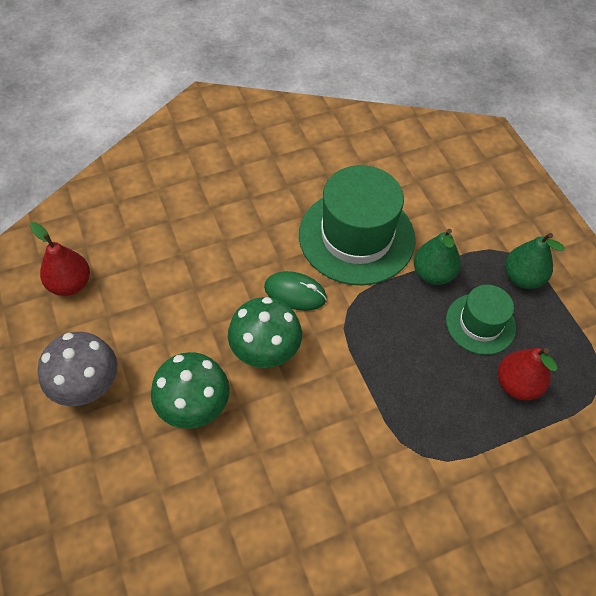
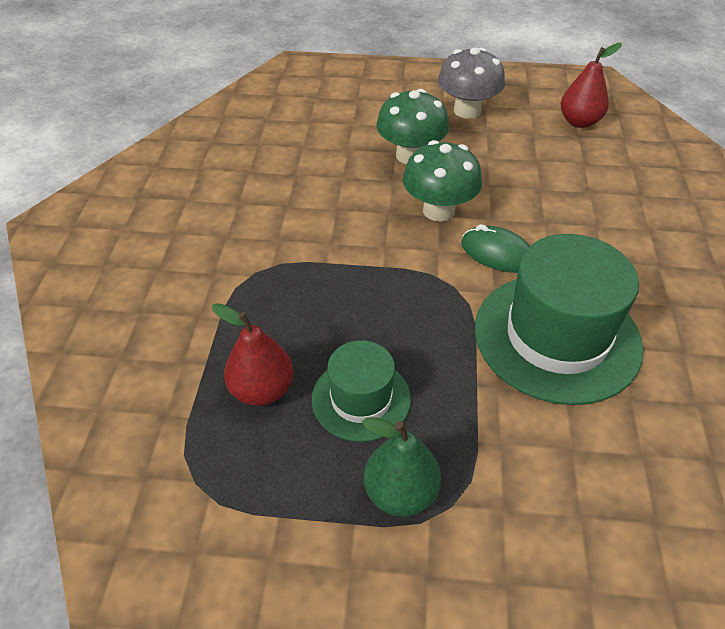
camera: 120 degrees right, 10 degrees down
green mouse [264,271,327,311] -> green mouse turned 75 degrees clockwise [461,224,530,273]
green pear [414,229,461,285] -> none

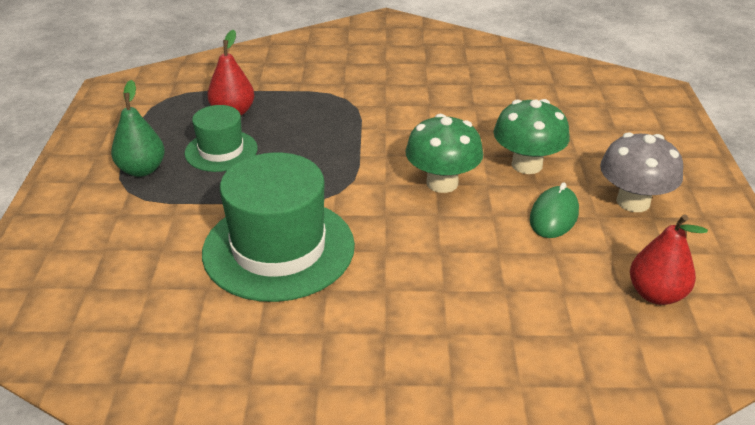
camera: 85 degrees right, 10 degrees down
green mouse [461,224,530,273] -> green mouse moved to [530,182,579,238]

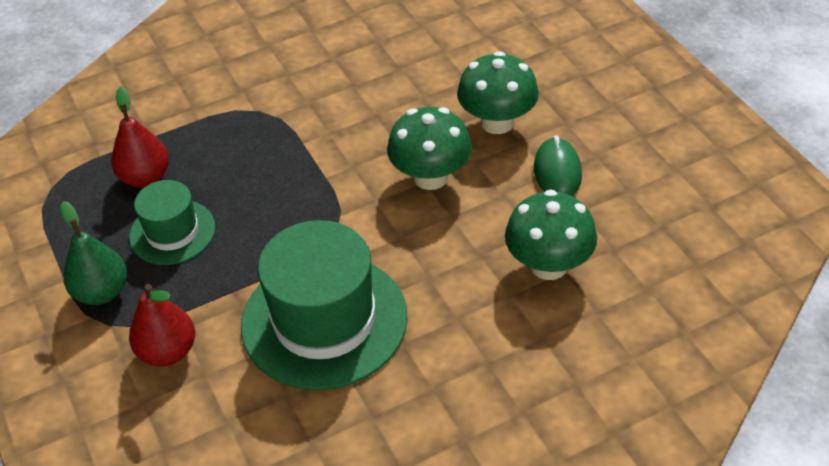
camera: 25 degrees left, 10 degrees up
grey mushroom [600,132,683,212] -> none
red pear [630,214,708,305] -> red pear moved to [129,284,195,366]
none -> green mushroom [505,189,597,280]

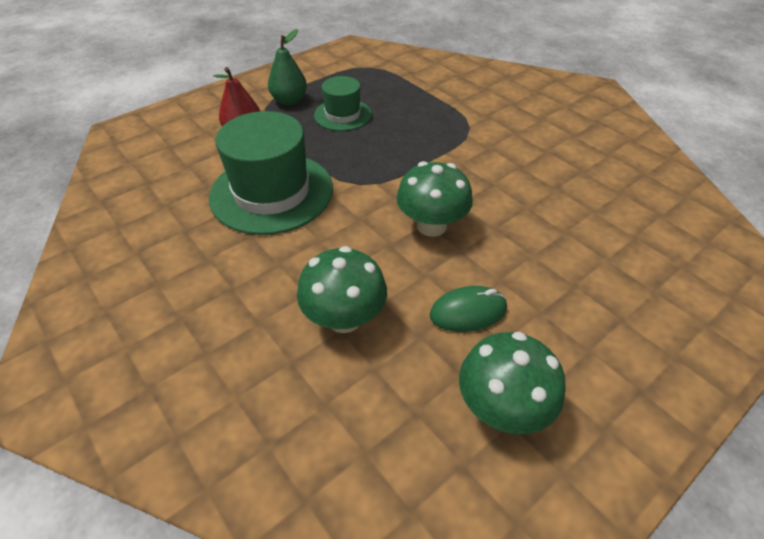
camera: 75 degrees right, 0 degrees up
red pear [111,86,169,188] -> none
green mushroom [457,51,539,134] -> green mushroom moved to [459,332,566,434]

